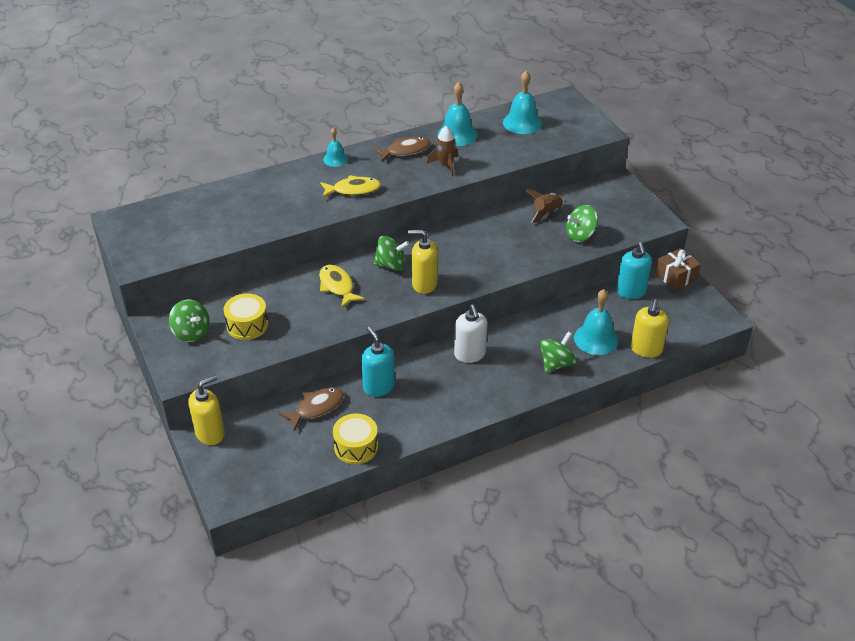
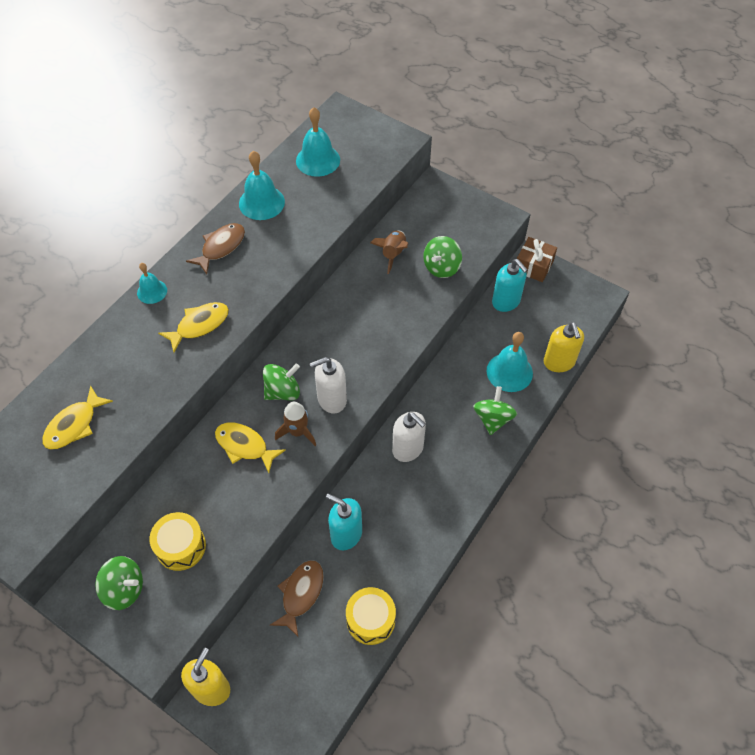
camera: 30 degrees left, 15 degrees up
yellow soap dispenser [408,230,438,294] -> white soap dispenser [310,357,347,414]
brown rocket [427,126,458,176] -> brown rocket moved to [275,402,316,446]
none -> yellow fish [42,385,113,450]

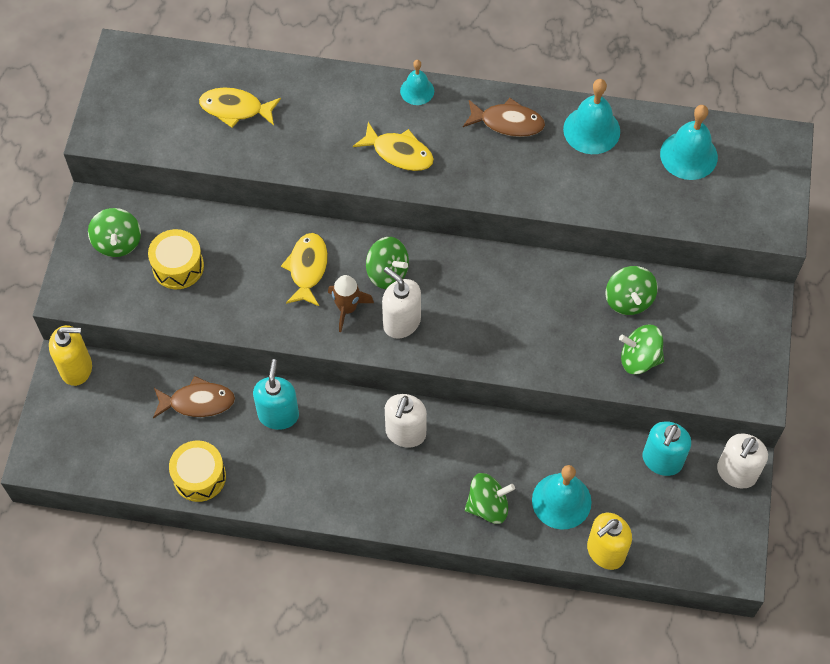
camera: 65 degrees right, 5 degrees up
brown rocket [370,231,409,274] -> green spinning top [605,266,658,315]
brown gift [517,237,557,282] -> white soap dispenser [717,433,768,488]

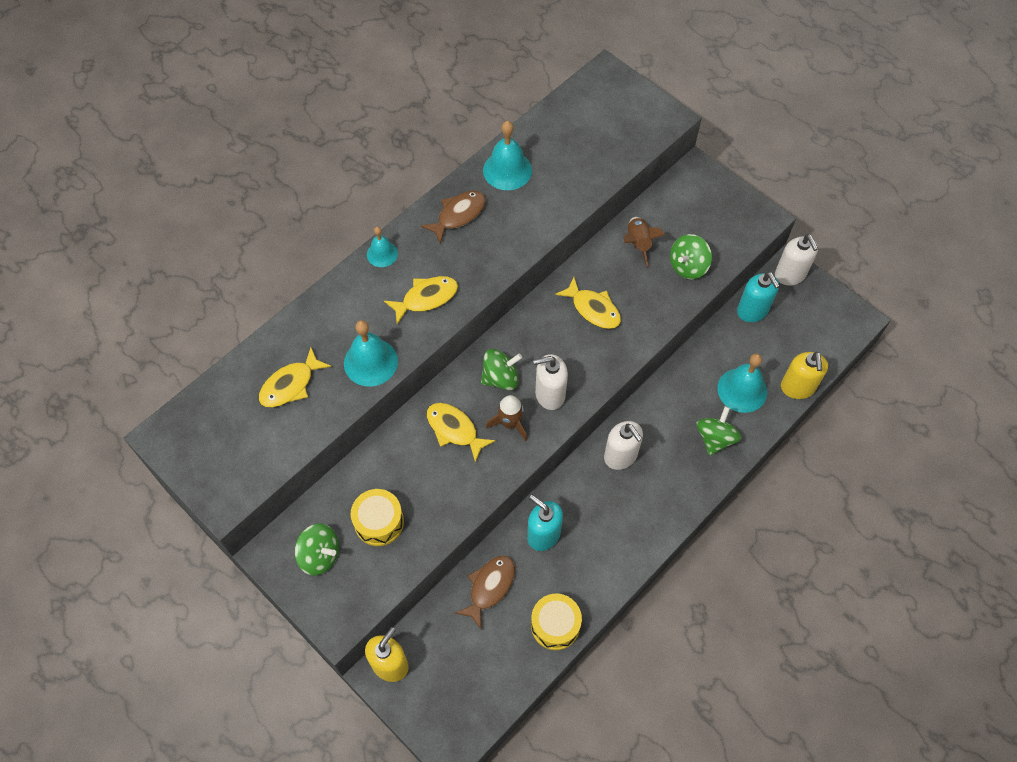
camera: 55 degrees left, 0 degrees up
green spinning top [605,266,658,315] -> brown rocket [623,217,665,267]
turquoise bell [660,105,718,180] -> turquoise bell moved to [344,320,398,386]
none -> yellow fish [555,277,621,329]

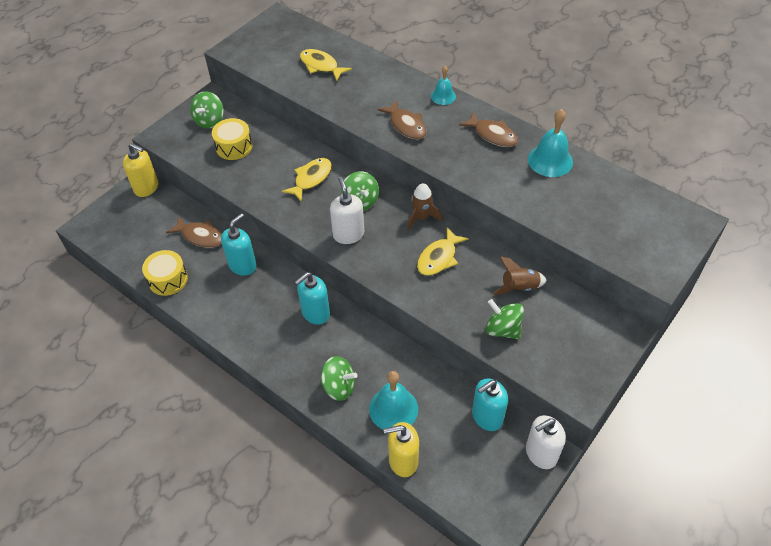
camera: 85 degrees right, 10 degrees down
turquoise bell [344,320,398,386] -> none
yellow fish [384,276,458,324] -> brown fish [377,100,427,140]
brown rocket [486,395,527,441] -> brown rocket moved to [407,183,442,230]
white soap dispenser [604,421,643,470] -> turquoise soap dispenser [295,272,330,325]

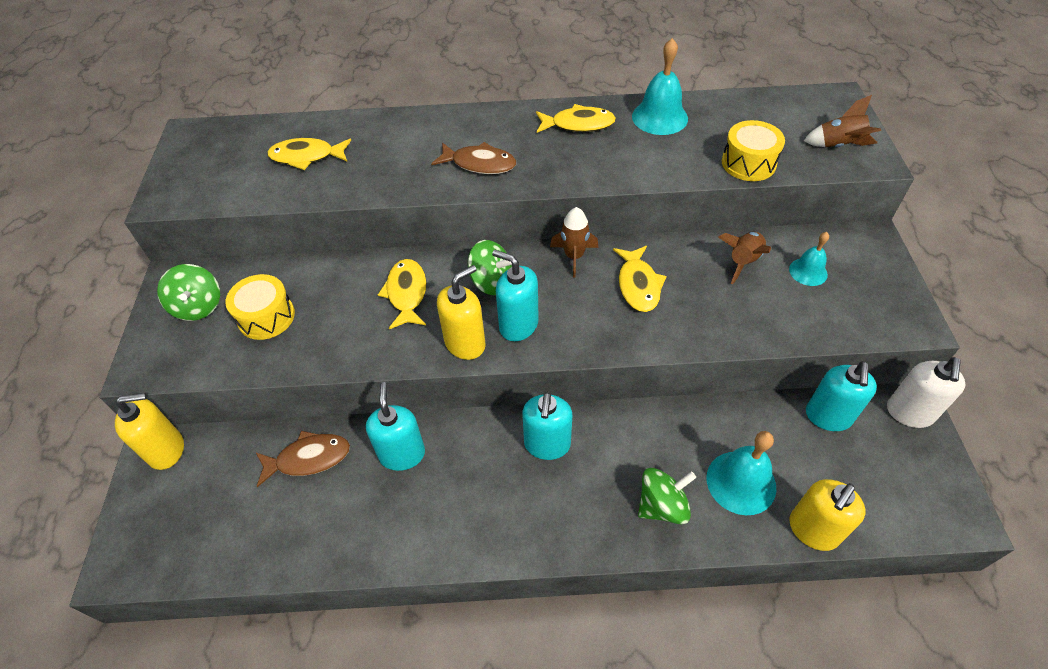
camera: 40 degrees left, 0 degrees up
yellow drum [142,250,188,296] -> yellow drum moved to [722,120,785,181]
white soap dispenser [330,177,364,244] -> turquoise soap dispenser [492,250,539,341]
turquoise bell [431,66,456,105] -> turquoise bell moved to [789,232,829,286]
brown fish [459,111,518,147] -> yellow fish [536,104,616,133]
green spinning top [485,299,524,340] -> none
none -> yellow soap dispenser [437,265,486,360]
none -> brown rocket [804,95,881,147]

